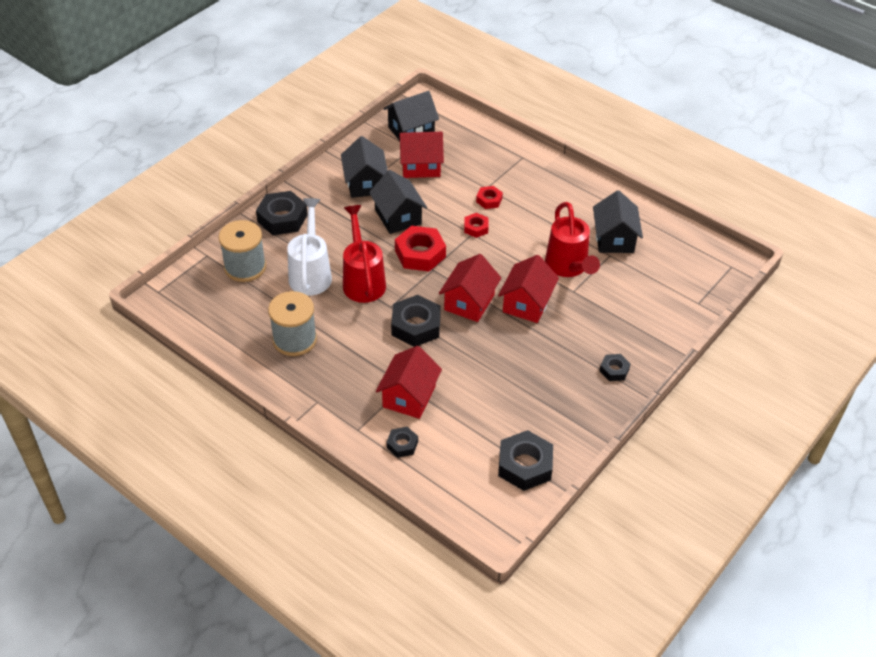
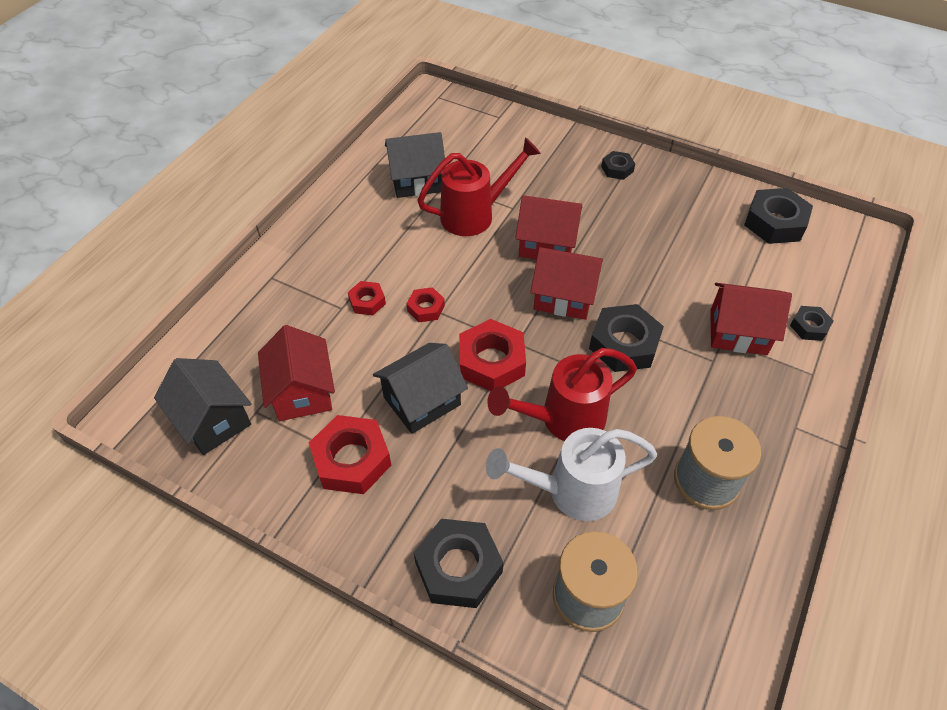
camera: 100 degrees left, 5 degrees up
black house [341,136,388,198] -> red nut [309,415,391,494]

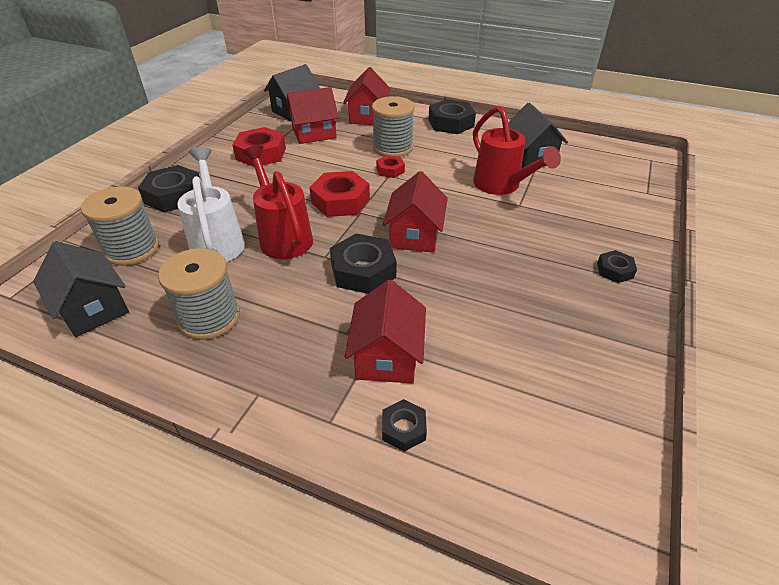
camera: 85 degrees right, 10 degrees down
red nut [348,281,386,315] -> grey spool [372,96,415,157]
black house [373,343,468,434] -> black house moved to [33,241,129,337]
red house [515,195,582,259] -> red house moved to [343,67,390,125]
black nut [744,188,813,244] -> black nut moved to [428,99,476,134]

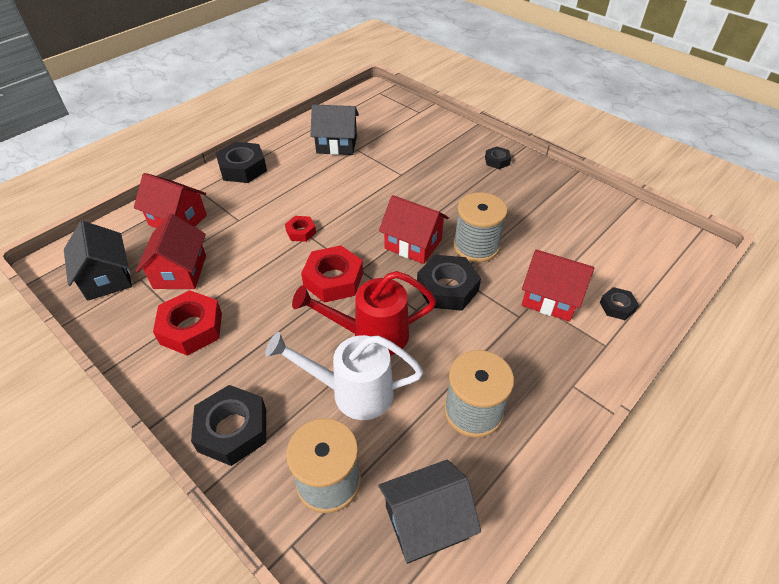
camera: 70 degrees left, 5 degrees up
grey spool [372,96,415,157] -> grey spool moved to [453,192,507,262]
red watering can [473,106,561,195] -> none

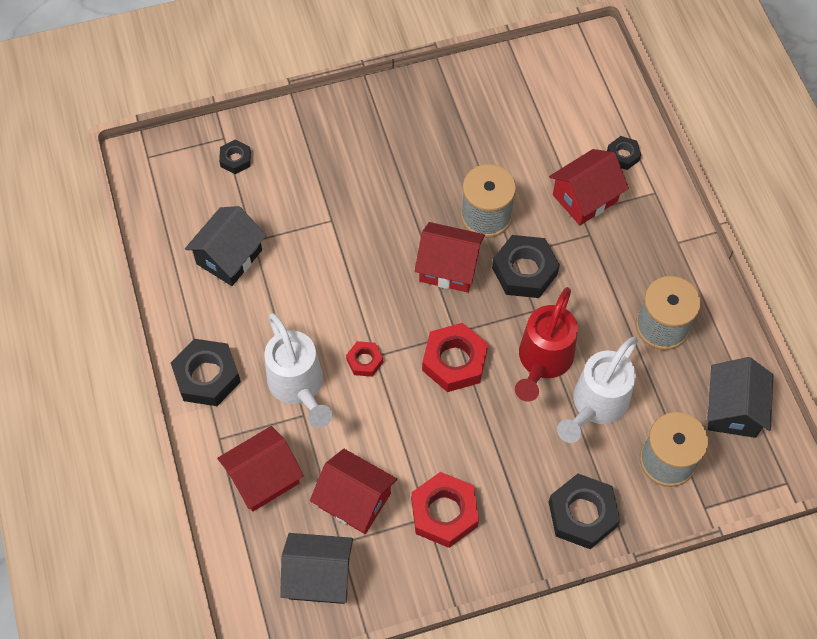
camera: 60 degrees left, 15 degrees up
red house [379,195,449,264] -> red house turned 45 degrees clockwise [415,222,485,293]
black nut [485,146,511,169] -> black nut moved to [219,140,251,174]
none -> white watering can [264,313,332,428]

